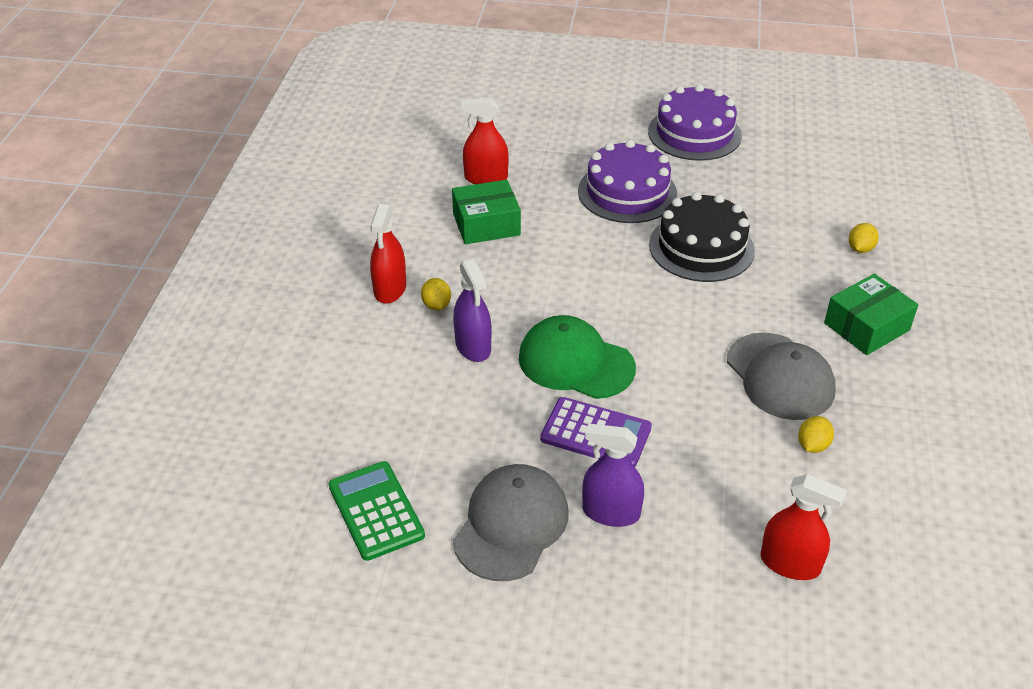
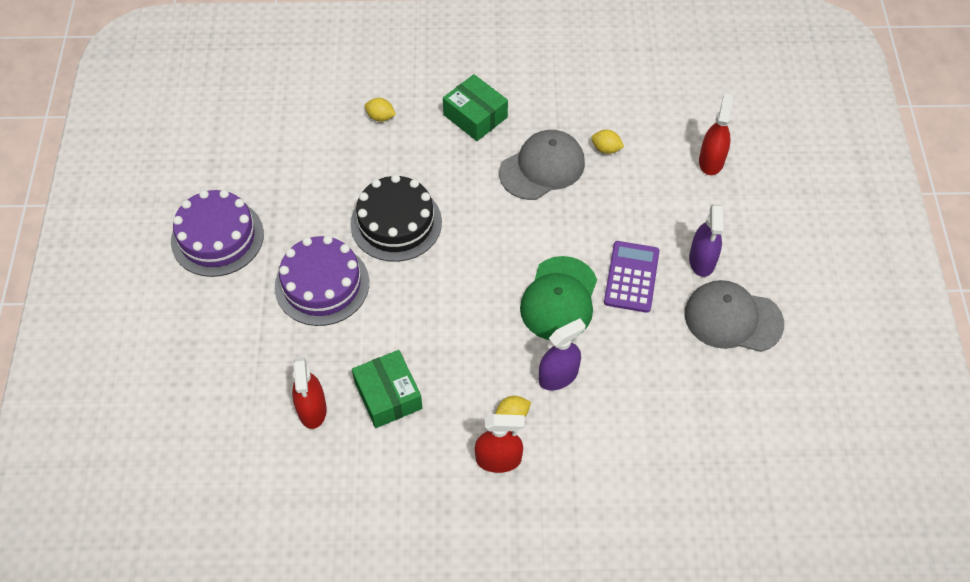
camera: 100 degrees left, 15 degrees up
green calculator [328,461,425,561] -> none

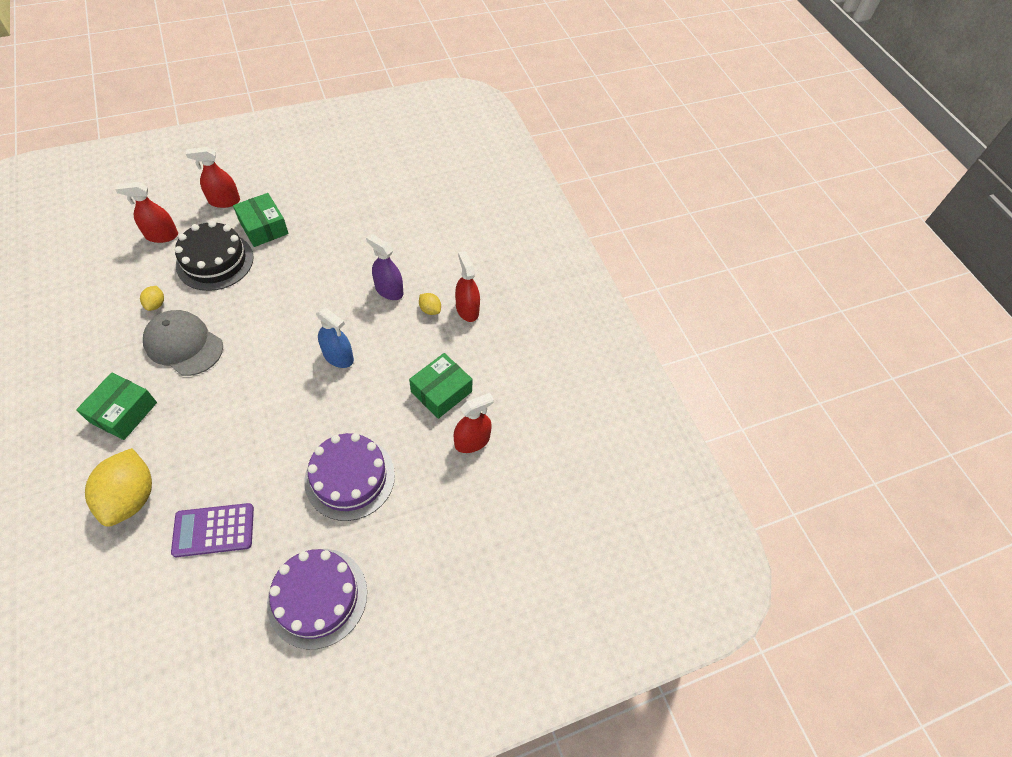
camera: 115 degrees left, 0 degrees up
black cake [351,174,442,262] -> black cake moved to [175,221,253,291]
yellow lemon [365,98,396,122] -> yellow lemon [85,448,152,527], size x2.23
green cap [520,256,597,340] -> none
purple calculator [604,241,659,313] -> purple calculator moved to [171,503,254,557]
grey cap [685,280,784,352] -> none
purple spray bottle [689,204,723,277] -> green box [233,193,289,247]
none -> red spray bottle [186,147,240,208]
none -> blue spray bottle [316,307,354,368]

